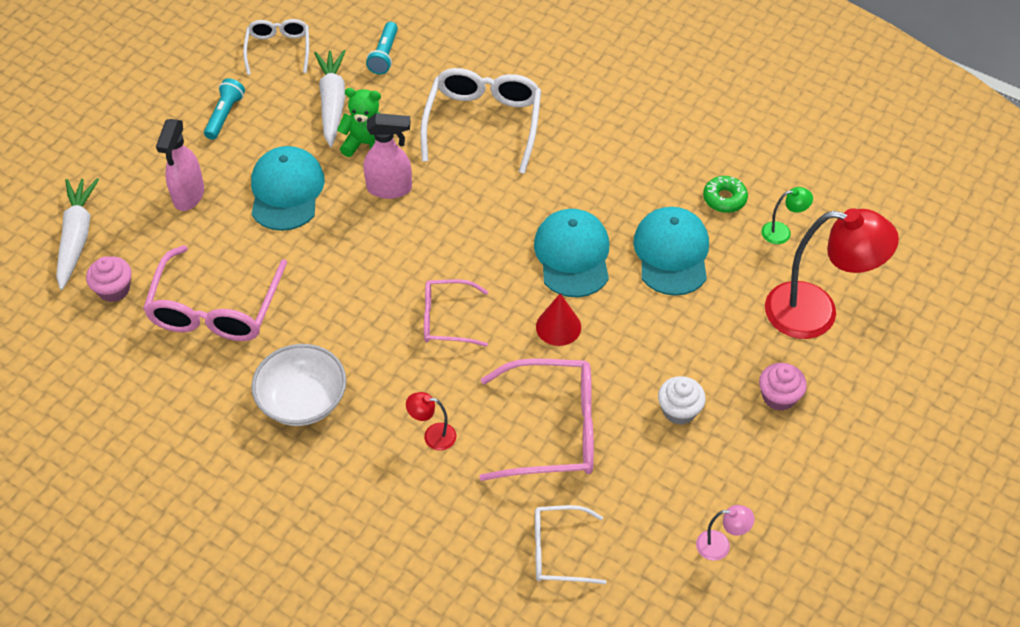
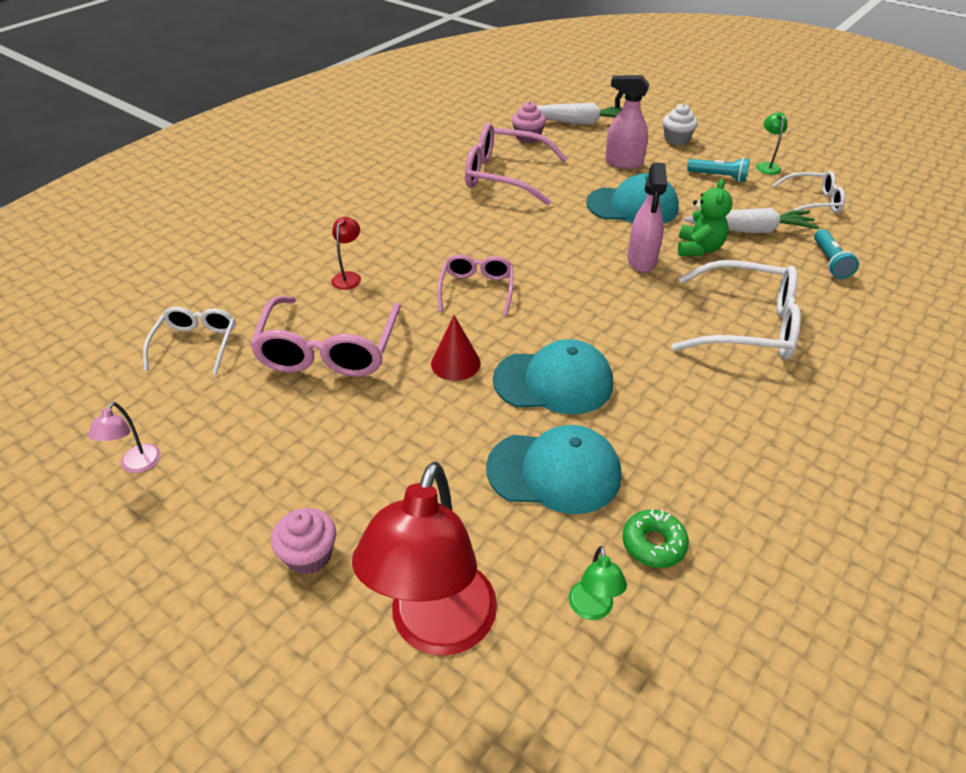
camera: 95 degrees right, 10 degrees down
white bowl [251,344,346,426] -> none
turquoise flashlight [366,22,398,74] -> turquoise flashlight turned 105 degrees counterclockwise [814,229,859,279]
white cupcake [658,376,706,425] -> white cupcake moved to [663,103,698,145]
none -> green lamp [756,112,787,175]

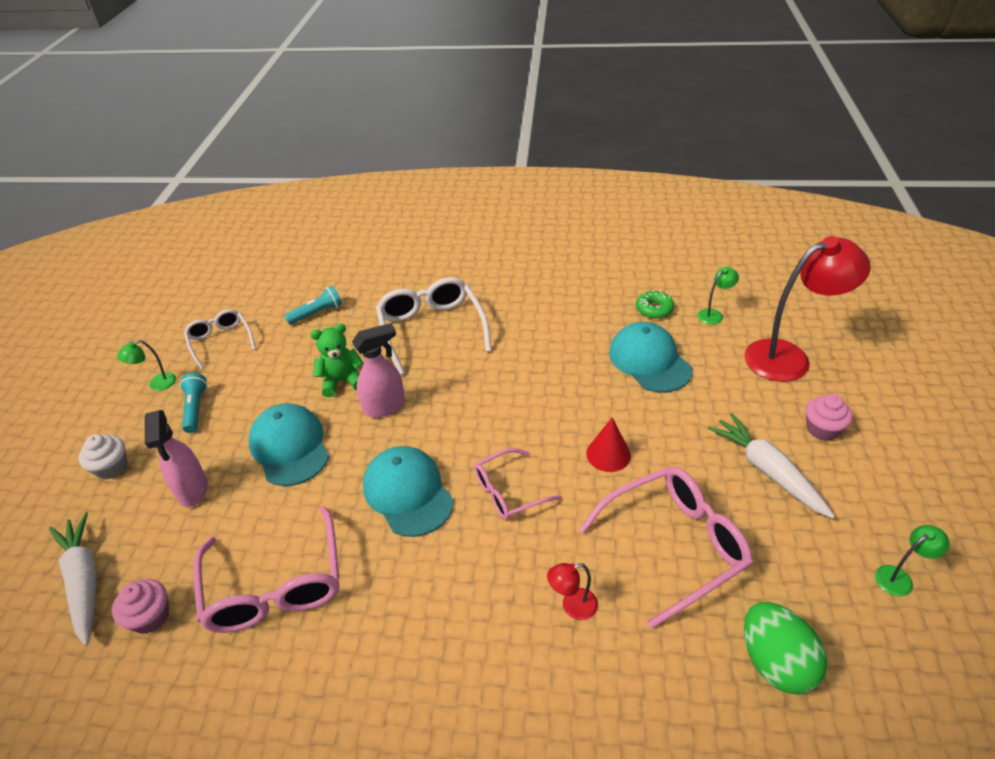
camera: 120 degrees left, 0 degrees up
pink lamp [88,402,161,473] -> green lamp [875,525,950,597]
white glasses [143,307,236,375] -> green egg [744,602,827,694]
turquoise cap [493,339,613,414] -> turquoise cap moved to [363,446,454,537]
white carrot [684,208,819,233] -> white carrot moved to [708,413,835,518]

